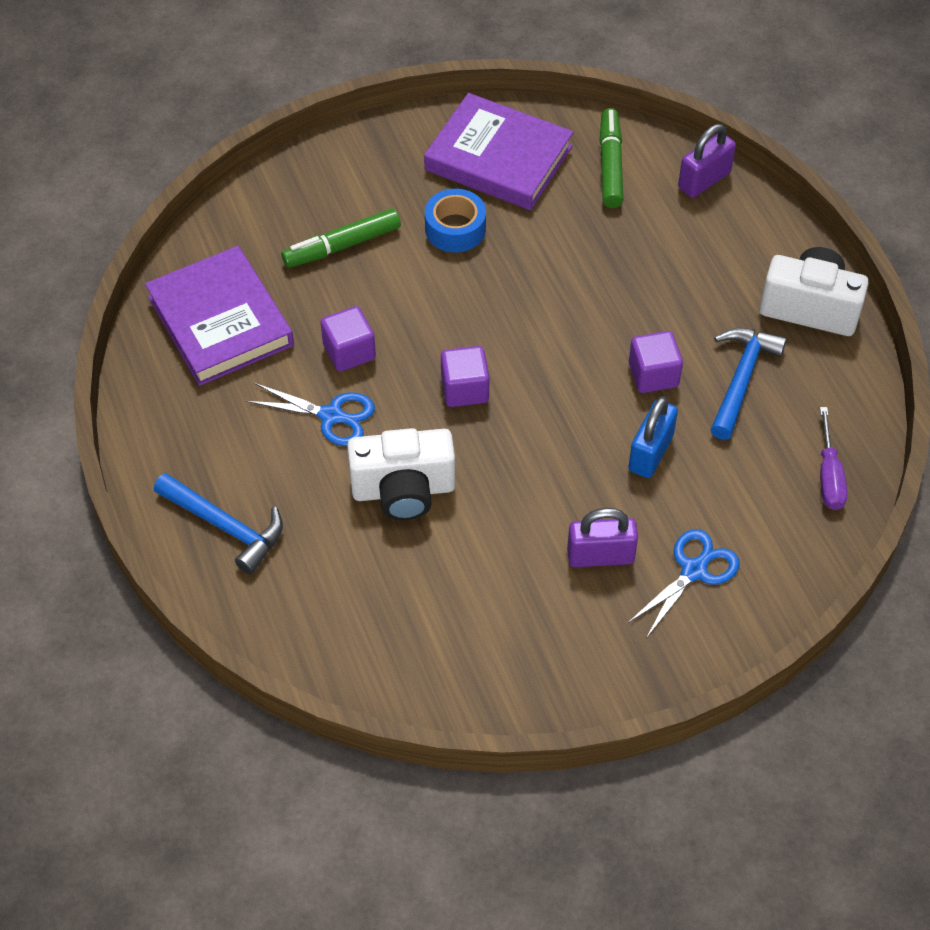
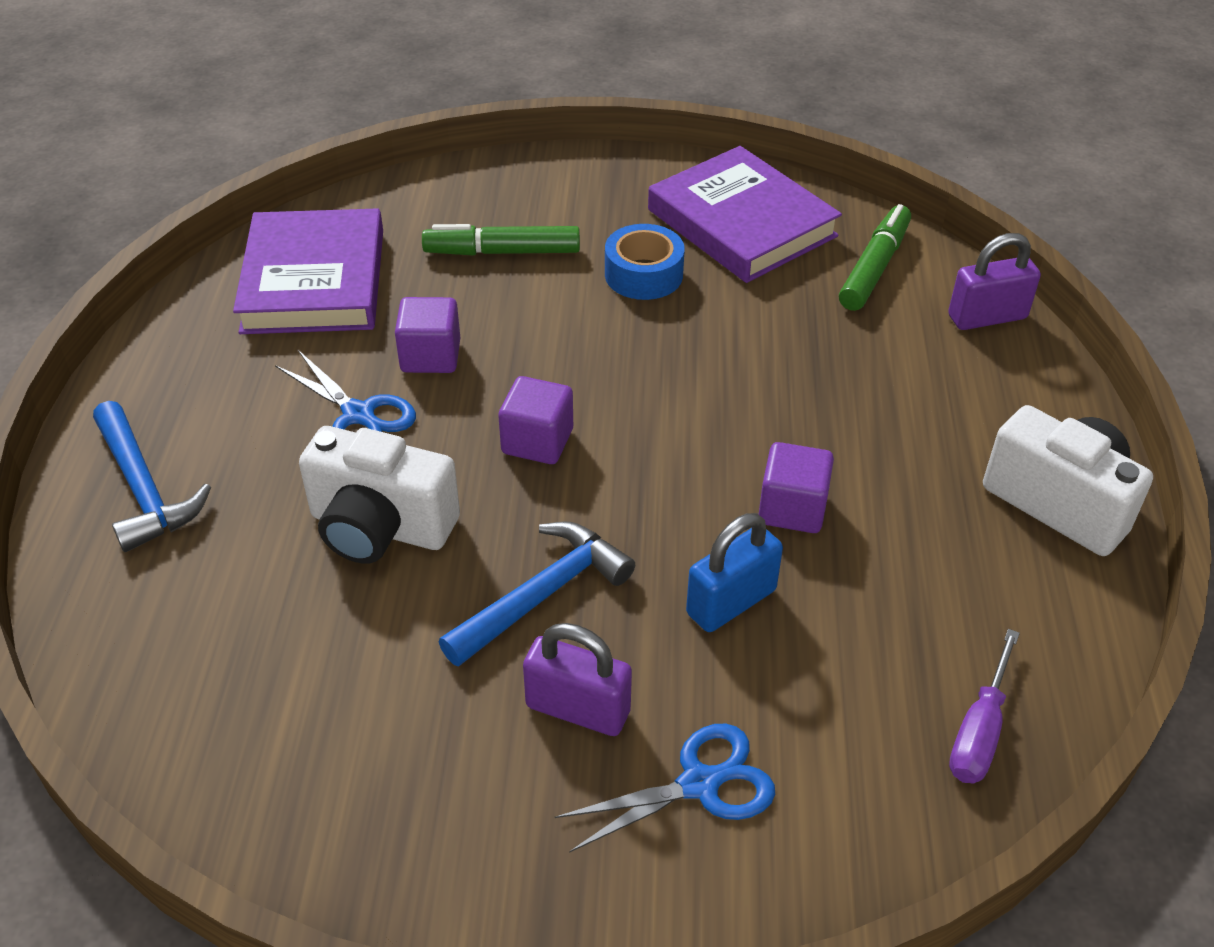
camera: 25 degrees right, 10 degrees down
blue hammer [710,328,787,440] -> blue hammer moved to [439,521,635,666]

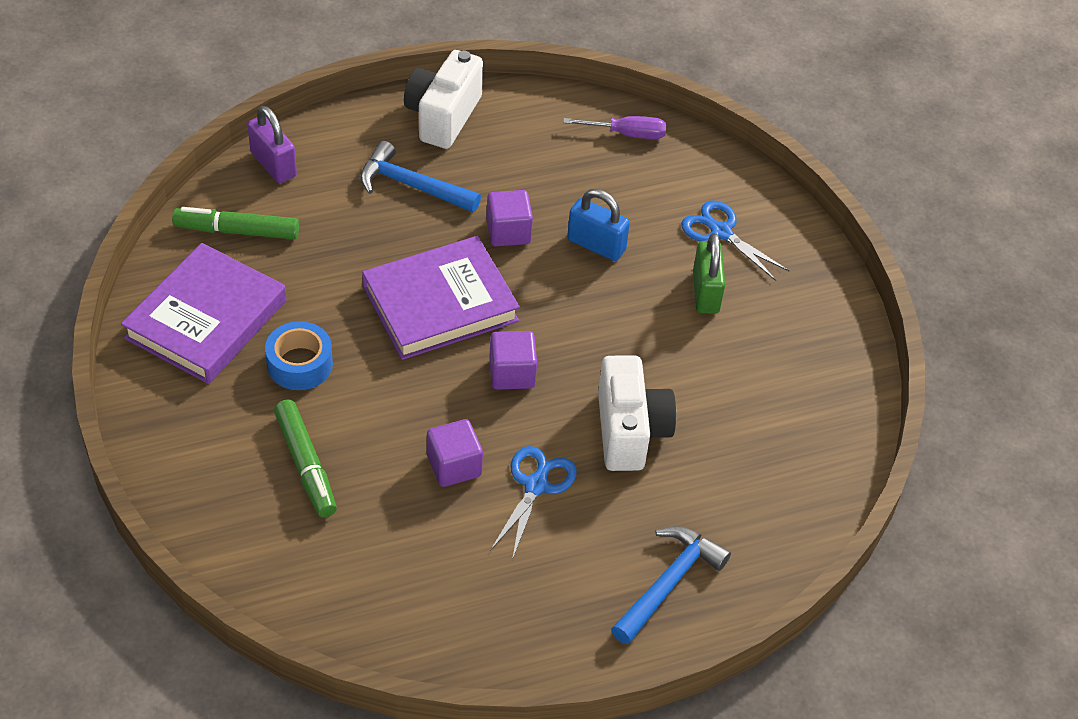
camera: 115 degrees left, 5 degrees up
purple book [233,208,383,334] -> purple book moved to [362,236,520,360]
blue hammer [439,521,635,666] -> blue hammer moved to [360,141,481,212]
purple padlock [523,623,632,736] -> green padlock [693,233,725,314]

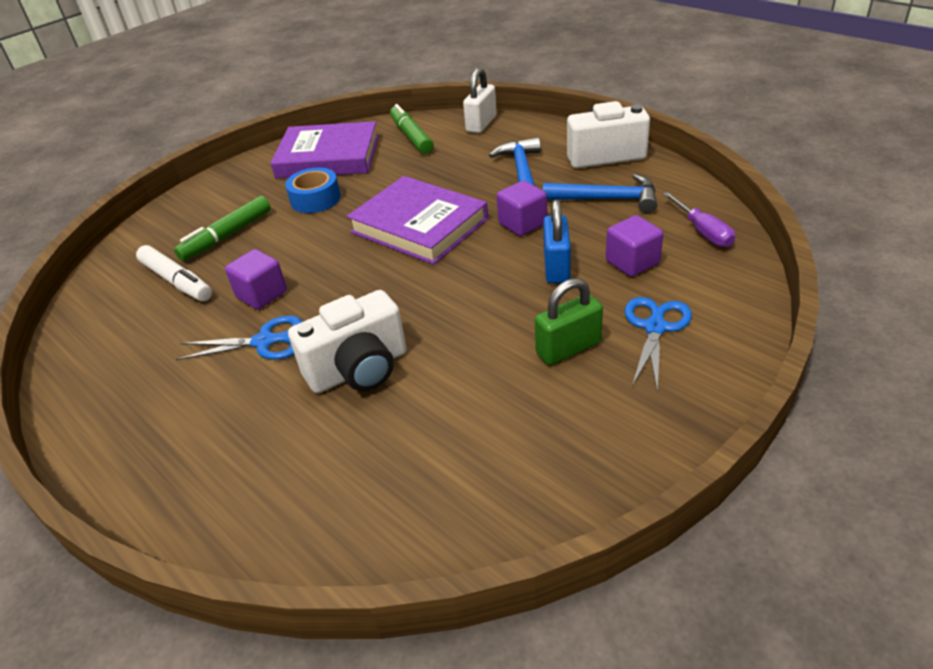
camera: 70 degrees right, 10 degrees down
purple padlock [248,106,297,183] -> white padlock [463,68,497,133]
purple cube [489,331,537,390] -> purple cube moved to [606,215,663,277]
blue hammer [611,526,731,644] -> blue hammer moved to [543,174,657,213]
none -> white marker [136,245,212,301]

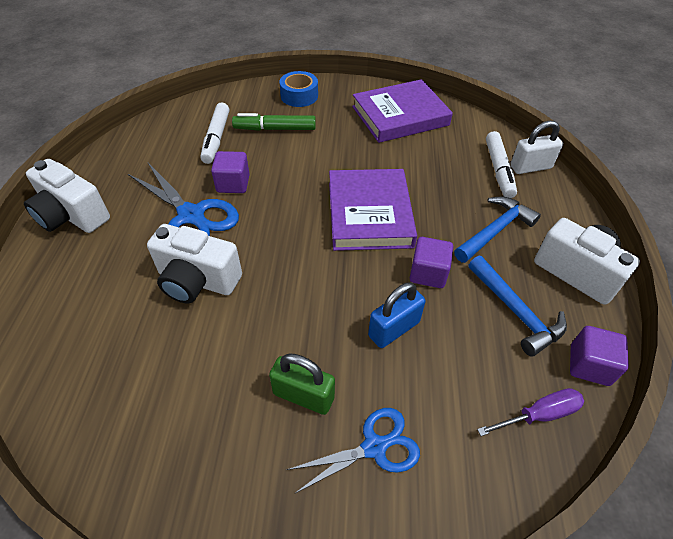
camera: 45 degrees right, 10 degrees up
blue scissors [176,315,303,360] -> blue scissors [128,163,239,236], size x1.52
purple book [271,121,379,178] -> purple book turned 75 degrees counterclockwise [352,79,453,143]
blue tape [285,168,341,213] -> blue tape moved to [279,71,318,107]
green marker [390,104,434,154] -> none
purple cube [606,215,663,277] -> purple cube moved to [570,326,629,386]
purple screwdriver [663,192,735,247] -> purple screwdriver turned 135 degrees counterclockwise [477,388,584,436]
none -> white camera [24,159,110,233]
none -> white marker [486,131,517,198]

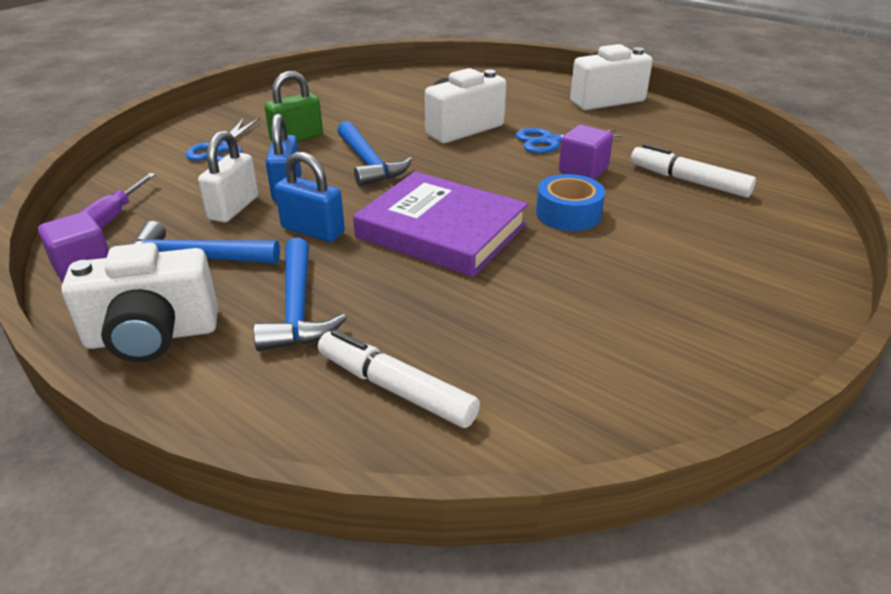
camera: 125 degrees right, 15 degrees down
blue scissors [128,163,239,236] -> blue scissors [515,128,623,154], size x0.66
green marker [232,113,316,131] -> none
blue tape [279,71,318,107] -> blue tape moved to [536,174,605,231]
purple book [352,79,453,143] -> none
purple cube [410,237,453,288] -> blue padlock [275,152,345,242]
white padlock [510,121,563,174] -> white padlock moved to [198,131,258,222]
none -> blue hammer [337,121,412,187]

